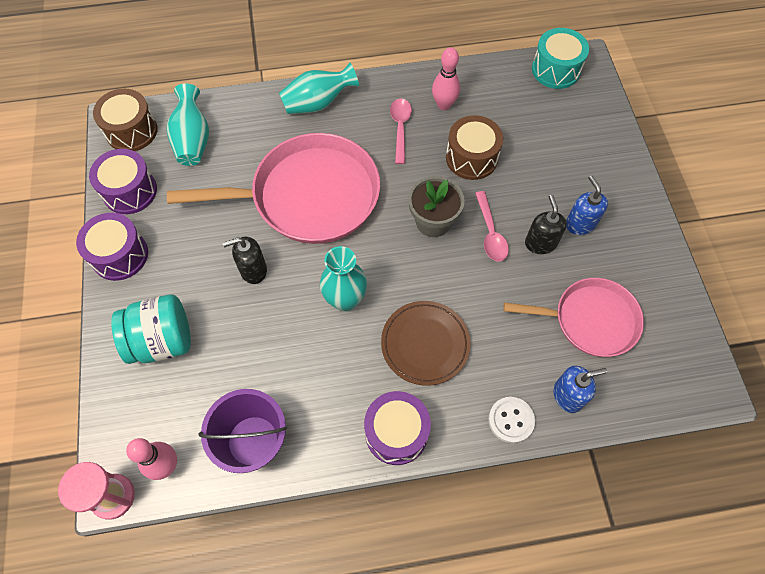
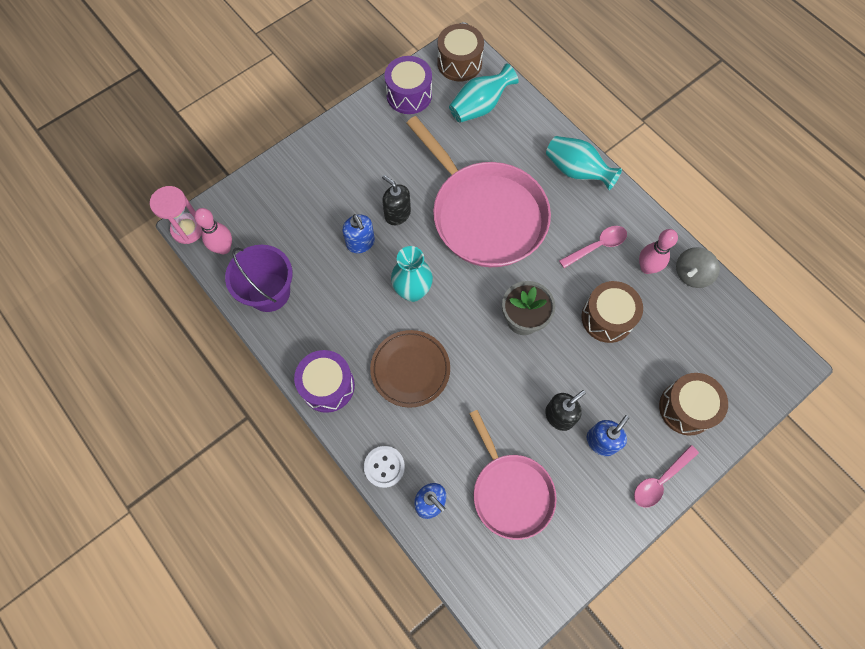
camera: 60 degrees right, 5 degrees up
purple drum [76,213,148,281] -> none
turquoise jar [111,295,191,364] -> none
pink spoon [475,191,509,261] -> pink spoon moved to [634,445,699,508]
turquoise drum [532,28,589,89] -> none
none -> blue soap dispenser [342,214,375,253]
none -> brown drum [659,373,728,436]
none -> grey spinning top [676,247,720,288]

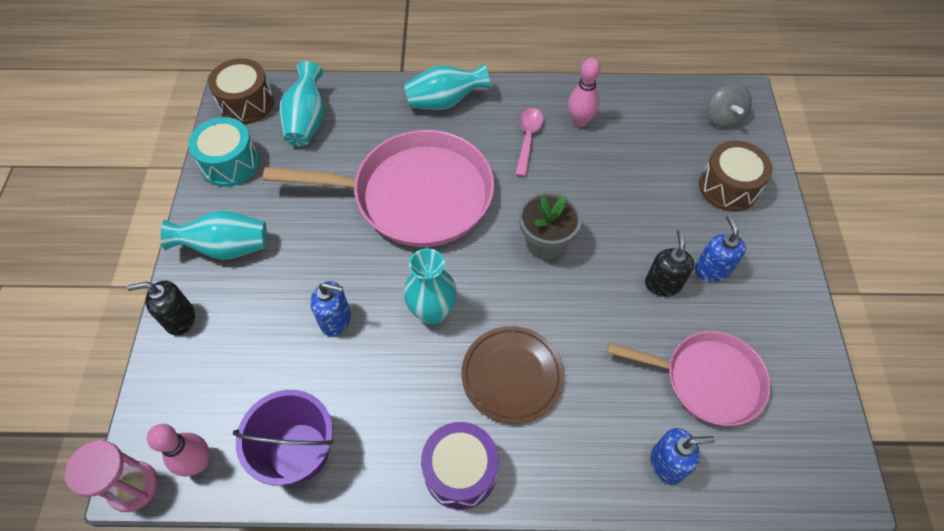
camera: 50 degrees left, 10 degrees down
white button [364,446,405,488] -> none
black soap dispenser [382,175,411,225] -> black soap dispenser moved to [127,281,195,335]
purple drum [385,56,432,114] -> turquoise drum [188,117,259,187]
brown drum [581,281,643,343] -> none
pink spoon [634,445,699,508] -> none
grey spinning top [676,247,720,288] -> grey spinning top moved to [707,83,752,128]
none -> turquoise vase [161,210,267,260]

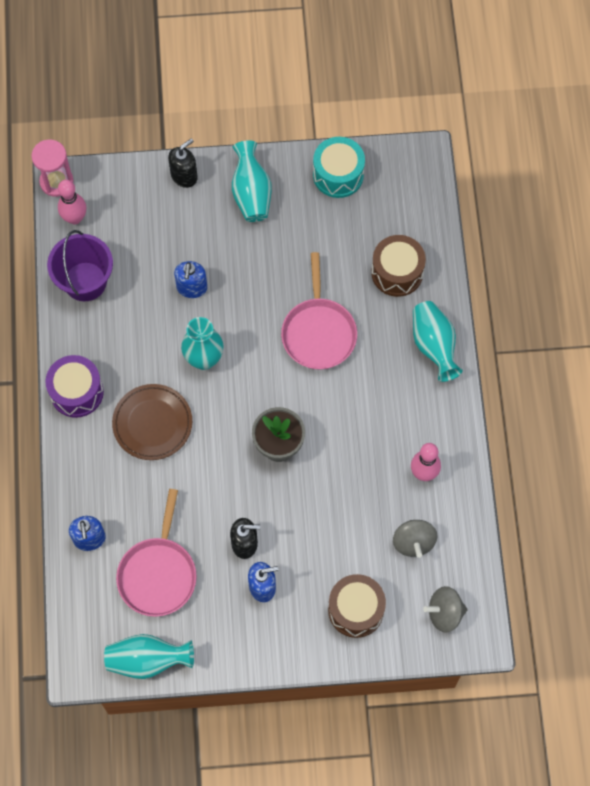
camera: 85 degrees right, 10 degrees up
black soap dispenser [127,281,195,335] -> black soap dispenser turned 60 degrees clockwise [168,138,198,188]
brown drum [208,58,274,124] -> brown drum moved to [371,235,426,297]
pink pan [263,130,494,247] -> pink pan [281,252,357,369], size x0.62
turquoise vase [279,61,324,146] -> turquoise vase moved to [104,634,194,679]
pink spoon [515,108,544,177] -> none
none -> grey spinning top [393,520,437,558]

